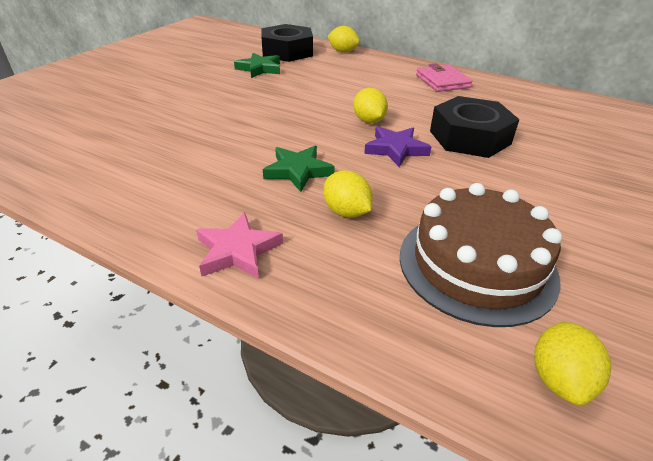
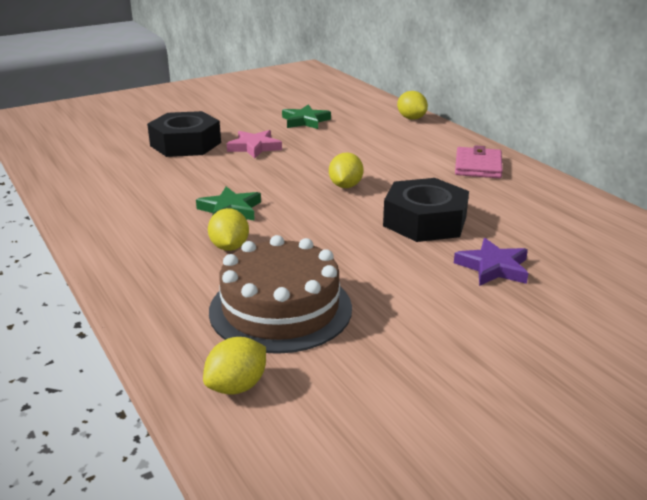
camera: 30 degrees right, 10 degrees down
pink star [196,212,283,279] -> pink star moved to [227,130,282,159]
black nut [261,24,313,62] -> black nut moved to [147,111,221,157]
purple star [364,126,431,167] -> purple star moved to [454,238,528,286]

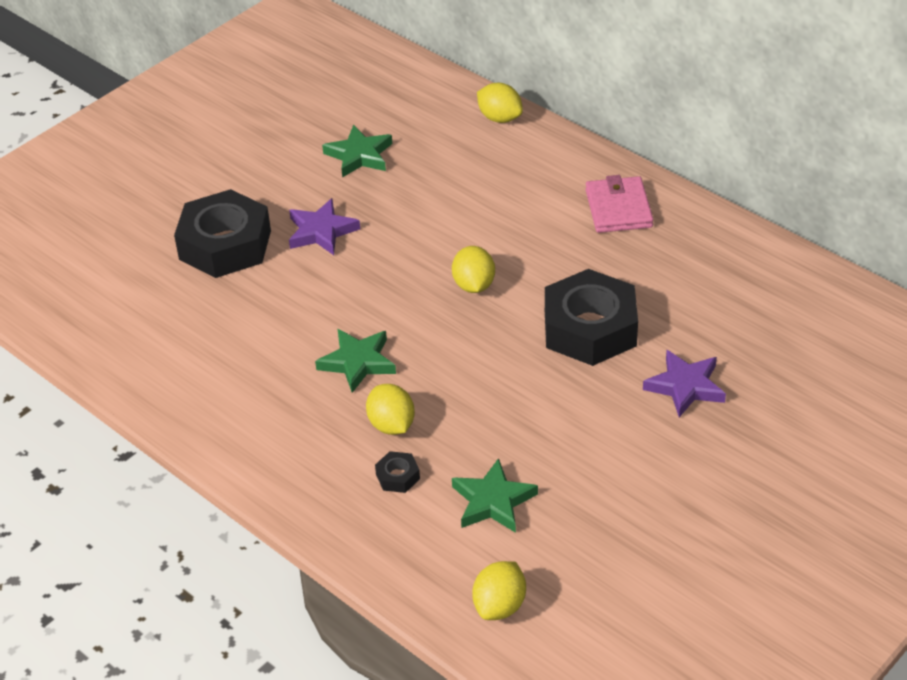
camera: 15 degrees left, 15 degrees up
brown cake [209,235,352,354] -> green star [452,458,538,533]
pink star [227,130,282,159] -> purple star [289,198,360,255]
none -> black nut [375,451,420,493]

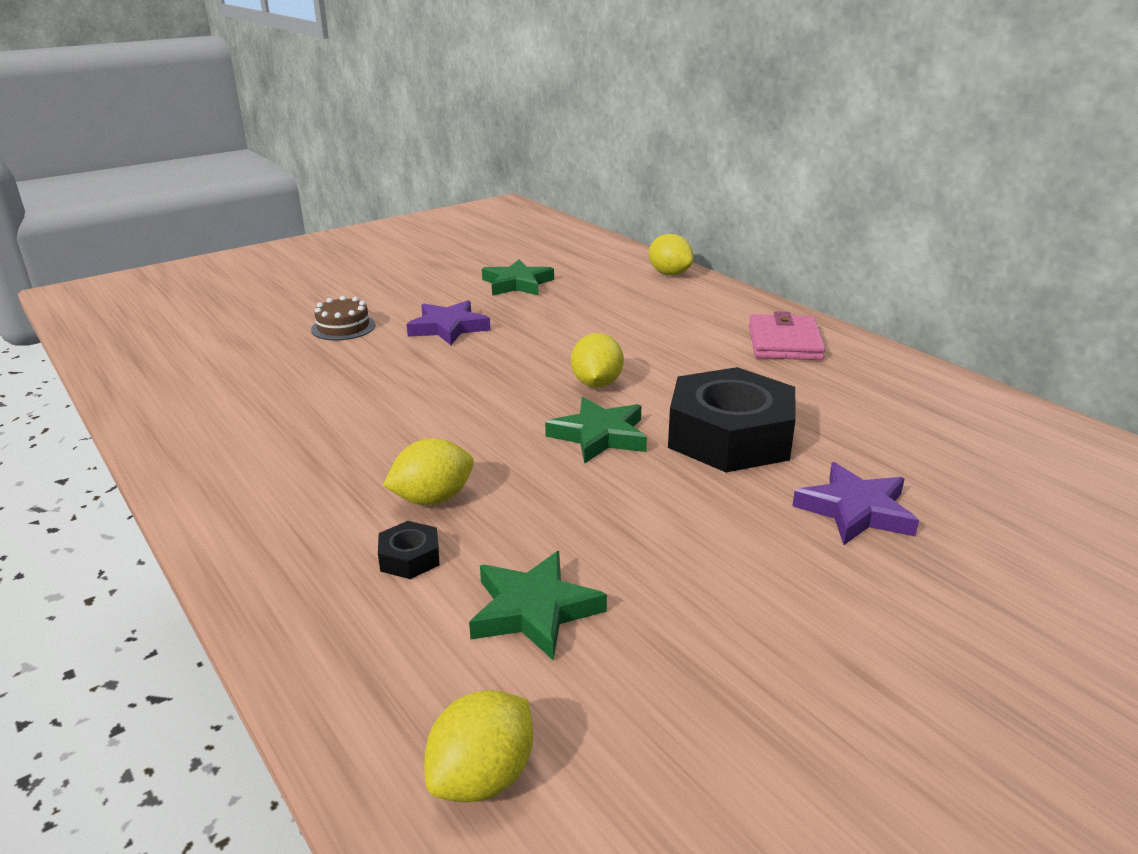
camera: 10 degrees right, 15 degrees down
black nut [174,189,271,278] -> brown cake [311,296,375,340]
green star [315,329,396,393] -> green star moved to [545,397,647,464]
yellow lemon [366,384,415,435] -> yellow lemon turned 75 degrees clockwise [383,438,474,505]

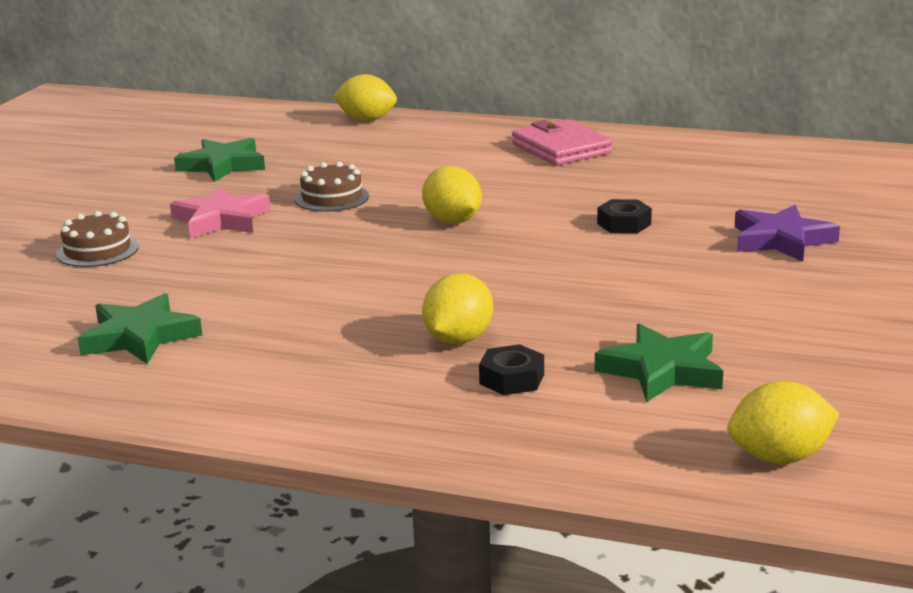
camera: 35 degrees left, 5 degrees down
purple star [406,300,491,345] -> pink star [170,186,270,238]
yellow lemon [424,690,533,802] -> yellow lemon turned 75 degrees clockwise [727,381,839,464]
green star [545,397,647,464] -> green star moved to [78,293,202,364]
black nut [668,367,796,472] -> black nut [597,199,652,233], size x0.40
none -> brown cake [295,162,369,212]

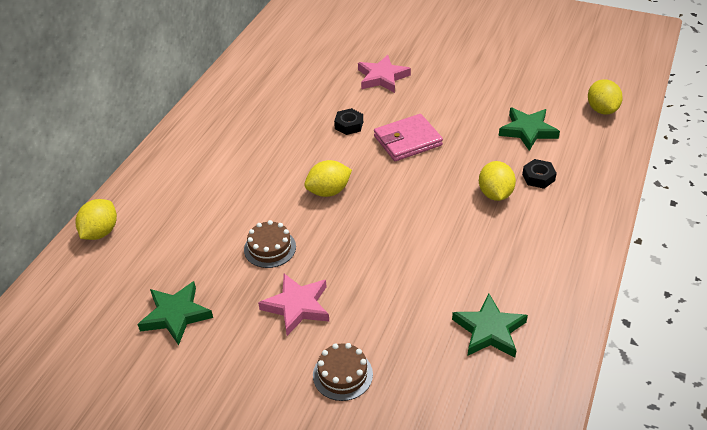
camera: 85 degrees left, 20 degrees up
yellow lemon [422,273,493,344] -> yellow lemon turned 60 degrees clockwise [479,161,516,201]
pink wallet [512,119,613,165] -> pink wallet moved to [374,114,443,161]
purple star [735,205,840,262] -> pink star [358,55,411,93]

